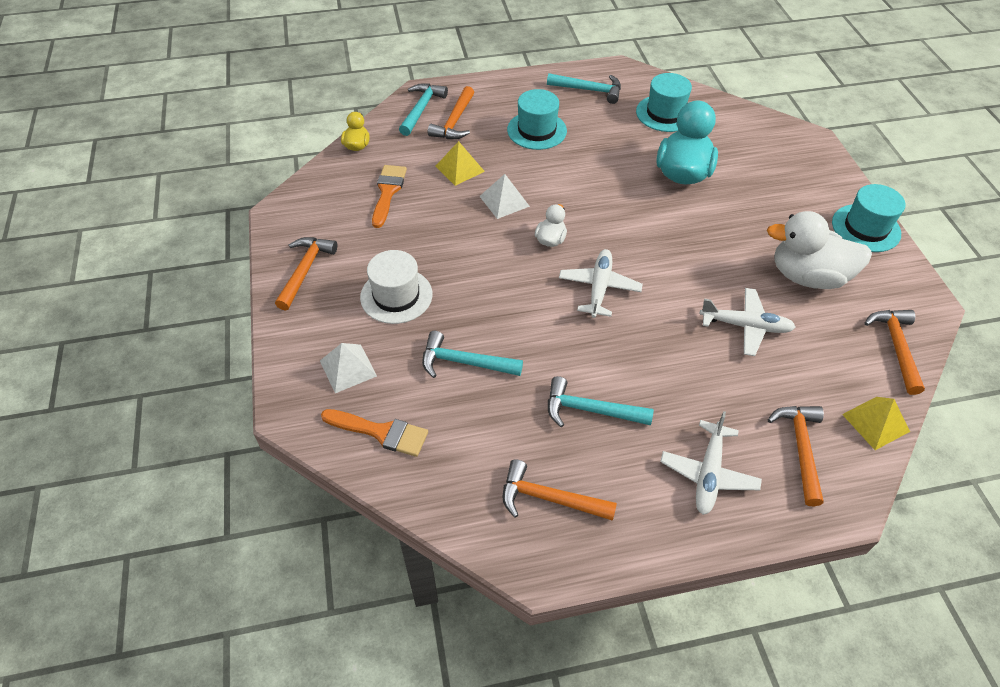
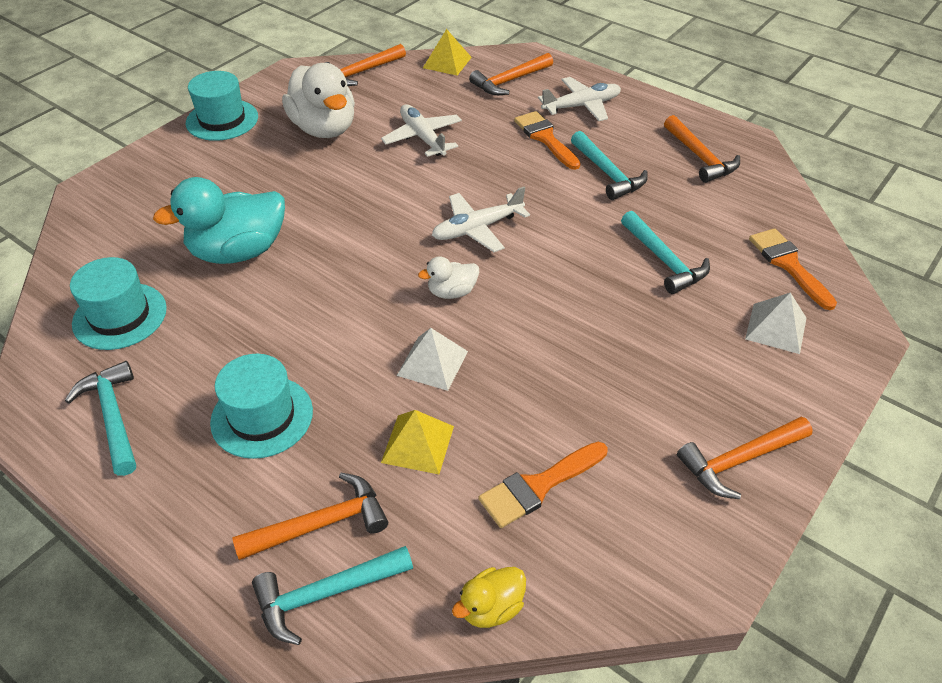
camera: 130 degrees left, 5 degrees down
white hat [360,250,432,324] -> none
none -> orange brush [514,111,581,170]

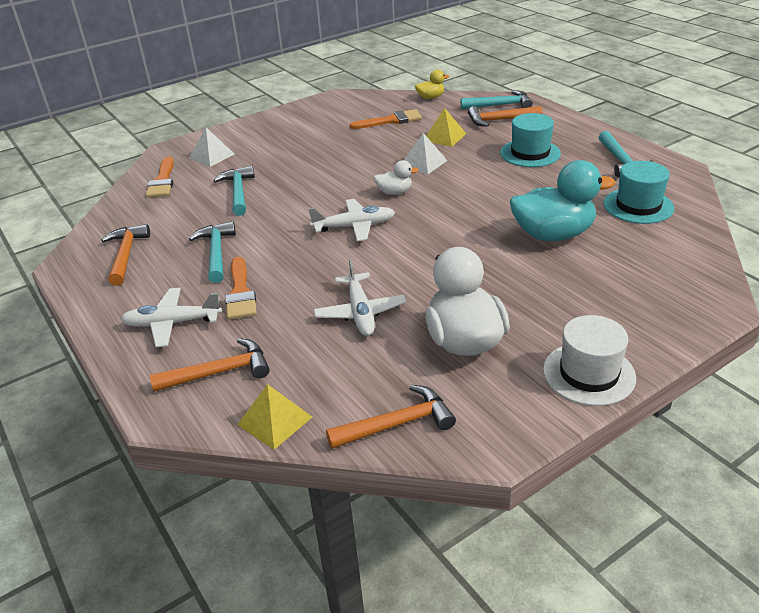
camera: 160 degrees left, 10 degrees down
turquoise hat [186,71,258,141] -> white hat [543,315,636,406]
orange hammer [677,417,813,499] -> none

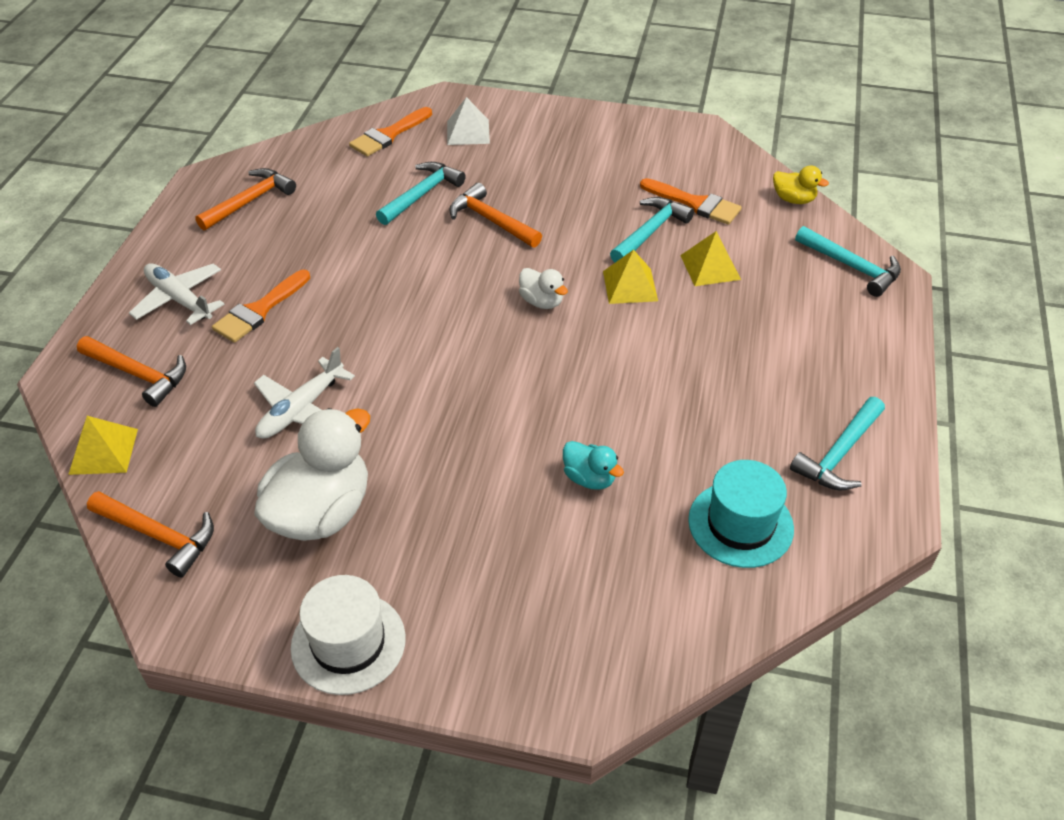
camera: 45 degrees right, 10 degrees up
turquoise hammer [189,221,236,283] -> turquoise hammer moved to [610,197,694,263]
white plane [308,199,395,241] -> none
white pyramid [404,133,448,174] -> yellow pyramid [603,250,658,304]
orange hammer [468,106,542,127] -> orange hammer moved to [449,183,542,248]
turquoise hat [500,113,561,167] -> none
turquoise duck [510,160,615,241] -> turquoise duck [563,441,624,490], size x0.49

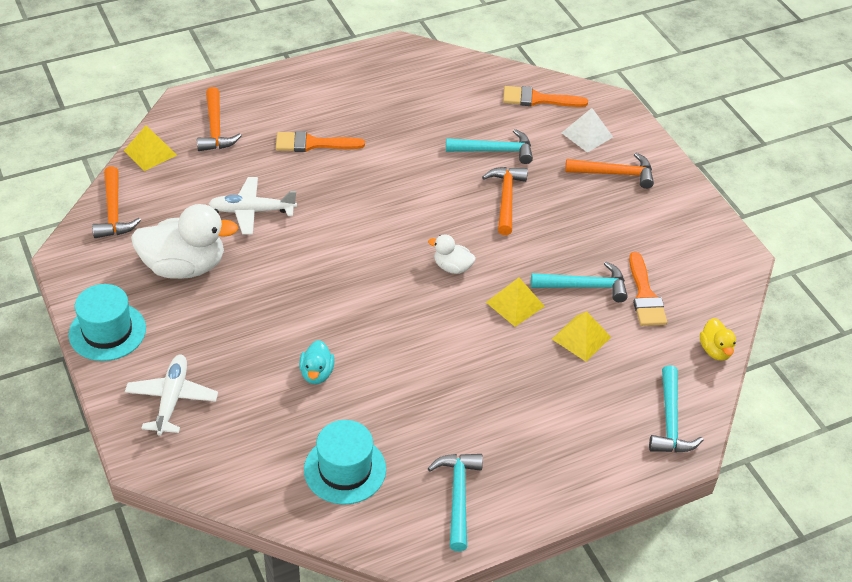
camera: 50 degrees right, 0 degrees up
white plane [129,264,225,325] -> white plane moved to [125,355,218,436]
orange hammer [195,168,296,230] -> orange hammer moved to [565,153,654,189]
white hat [290,575,406,695] -> turquoise hat [69,284,146,361]
white duck [519,268,568,309] -> white duck turned 105 degrees clockwise [428,235,476,274]
turquoise hammer [790,397,885,491] -> turquoise hammer turned 90 degrees clockwise [428,454,483,551]

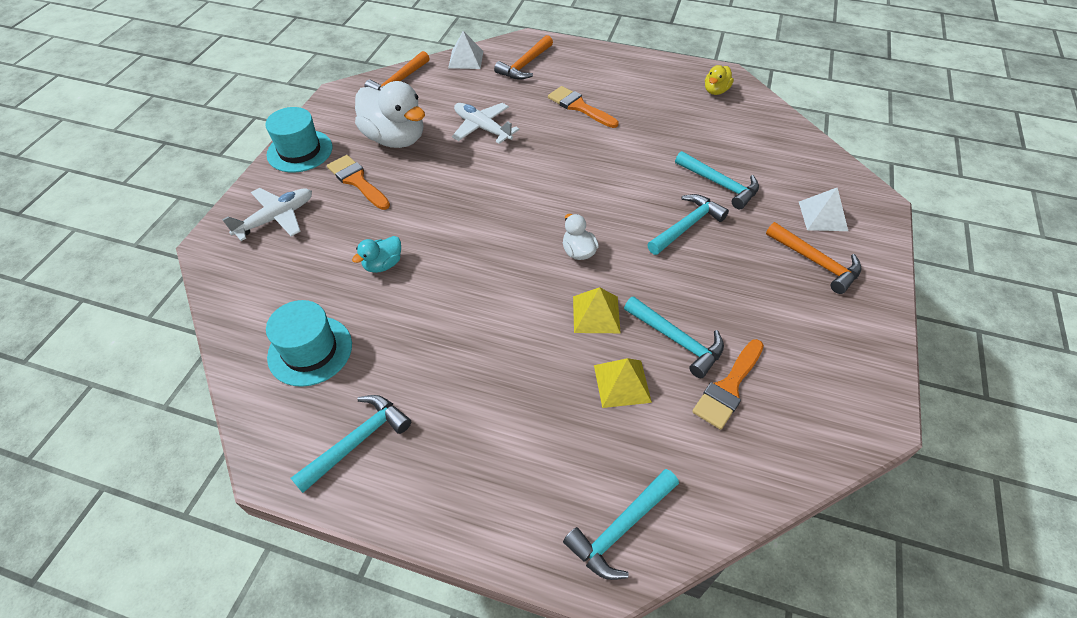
camera: 45 degrees right, 5 degrees up
yellow pyramid [124,125,177,171] -> white pyramid [448,31,483,69]
orange hammer [482,167,528,235] -> turquoise hammer [647,194,729,255]
orange brush [503,86,588,107] -> orange brush moved to [327,155,390,210]
yellow duck [700,318,736,361] -> yellow duck moved to [705,65,734,95]

